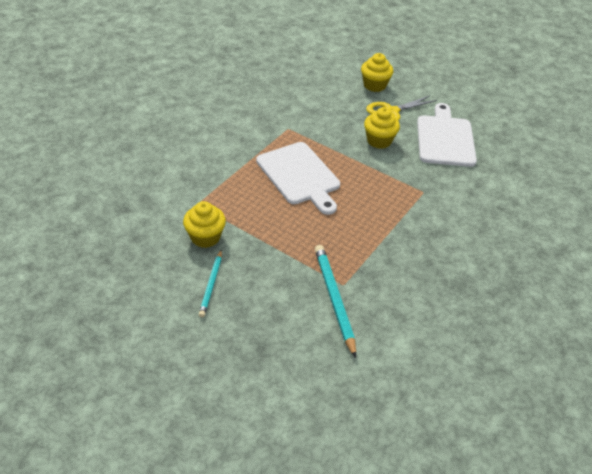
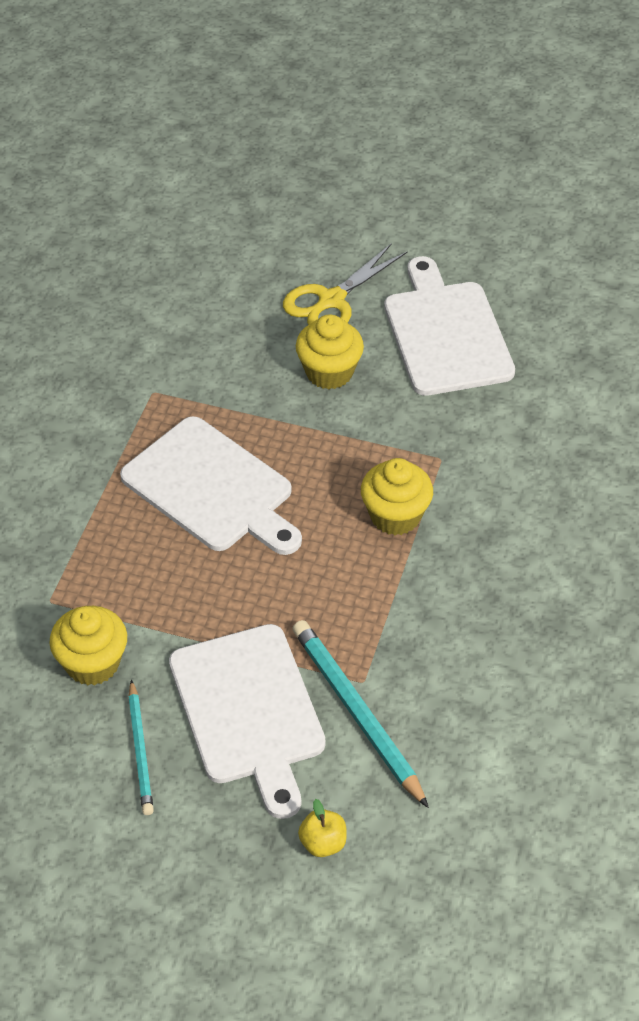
camera: 15 degrees left, 5 degrees up
yellow cupcake [361,53,393,92] -> yellow cupcake moved to [361,458,433,535]
none -> white cutting board [169,624,326,819]
none -> yellow apple [298,799,347,857]

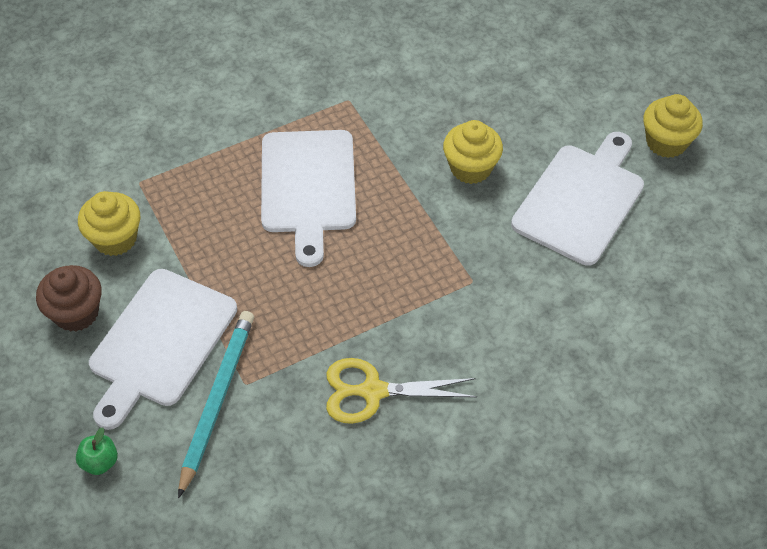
camera: 45 degrees right, 5 degrees up
turquoise pencil [128,679,154,815] -> brown cupcake [36,265,102,332]
yellow scissors [283,243,407,325] -> yellow scissors moved to [326,358,477,424]
yellow apple [298,799,347,857] -> green apple [76,428,118,475]
yellow cupcake [361,458,433,535] -> yellow cupcake moved to [643,94,703,158]

